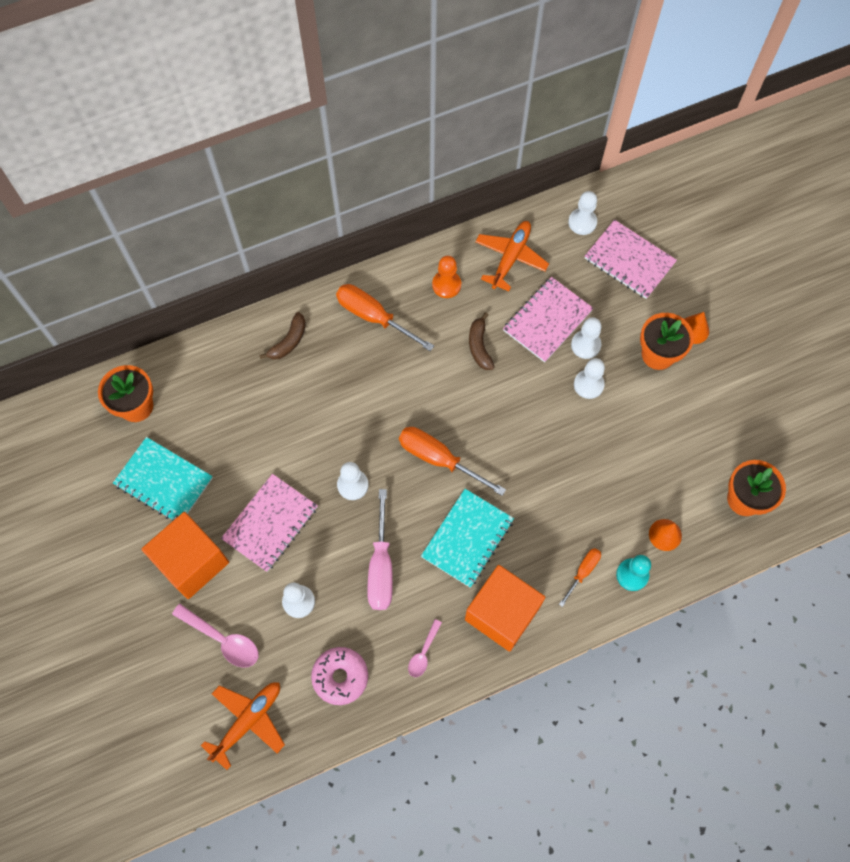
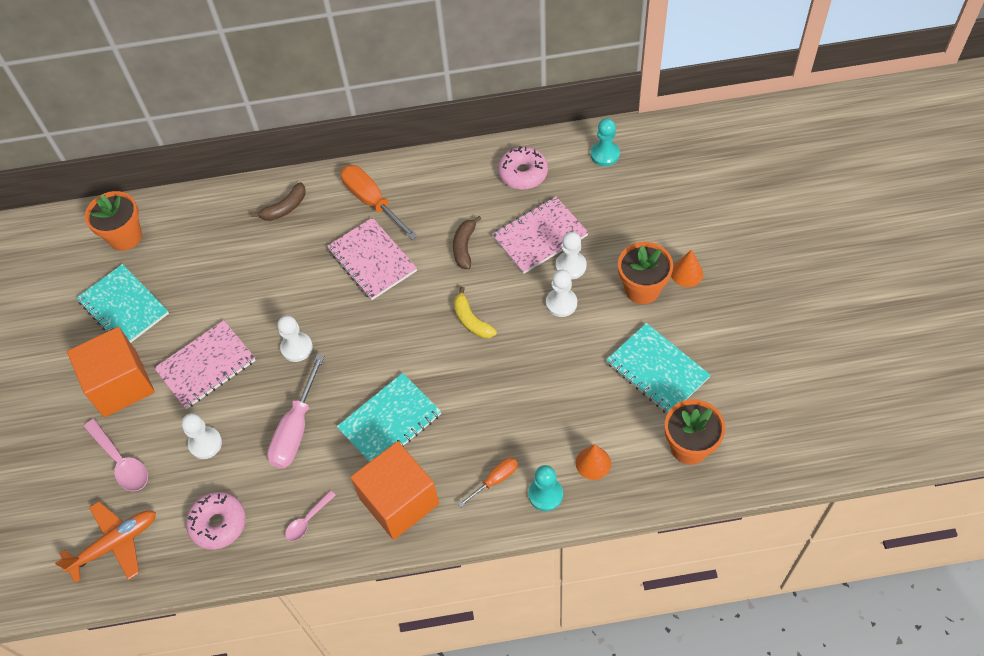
camera: 20 degrees right, 10 degrees down
orange screwdriver [399,427,506,496] -> none
orange pawn [432,256,461,298] -> none
orange plane [475,221,549,291] -> pink donut [498,146,548,190]
white pawn [568,191,597,235] -> turquoise pawn [591,118,620,166]
pink notebook [585,220,677,299] -> pink notebook moved to [327,217,417,300]
none -> yellow banana [454,287,497,338]
none -> turquoise notebook [606,323,711,414]

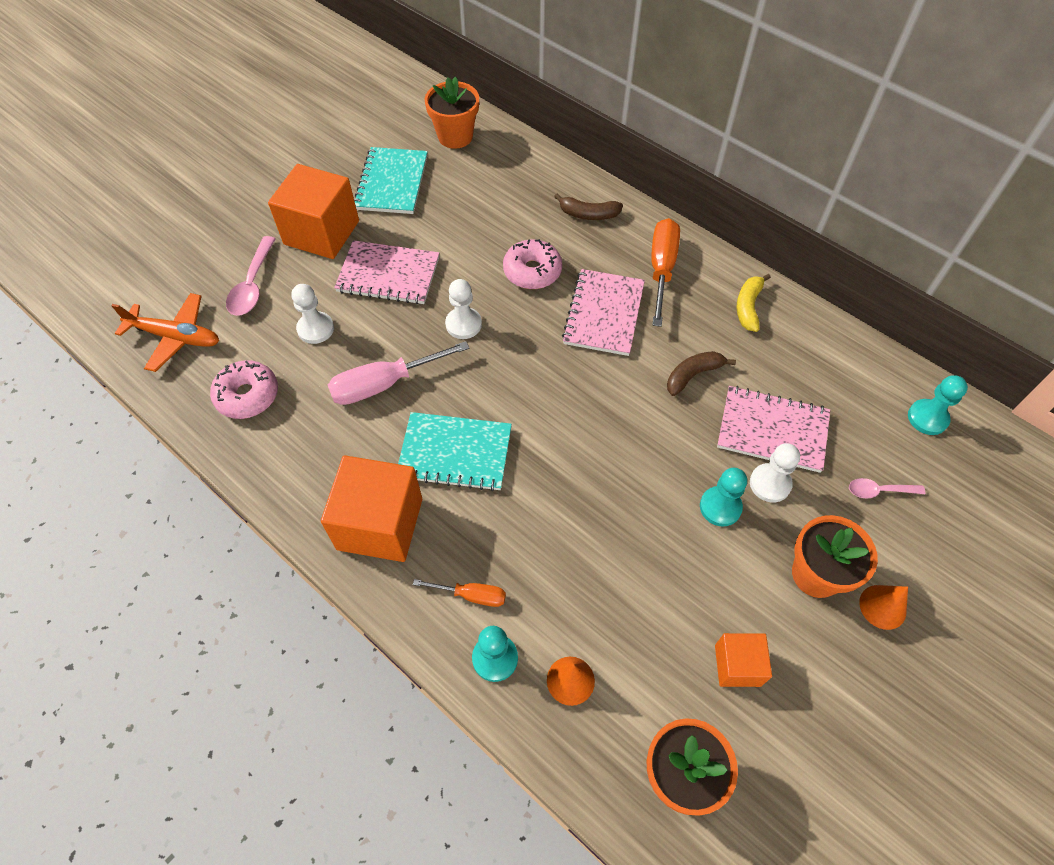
camera: 45 degrees right, 0 degrees up
pink spoon [285,490,336,541] -> pink spoon moved to [849,478,925,498]
yellow banana [454,287,497,338] -> yellow banana moved to [737,274,771,332]
pink donut [498,146,548,190] -> pink donut moved to [503,239,562,289]
white pawn [546,270,577,317] -> turquoise pawn [700,468,747,527]
turquoise notebook [606,323,711,414] -> orange cube [715,633,772,687]

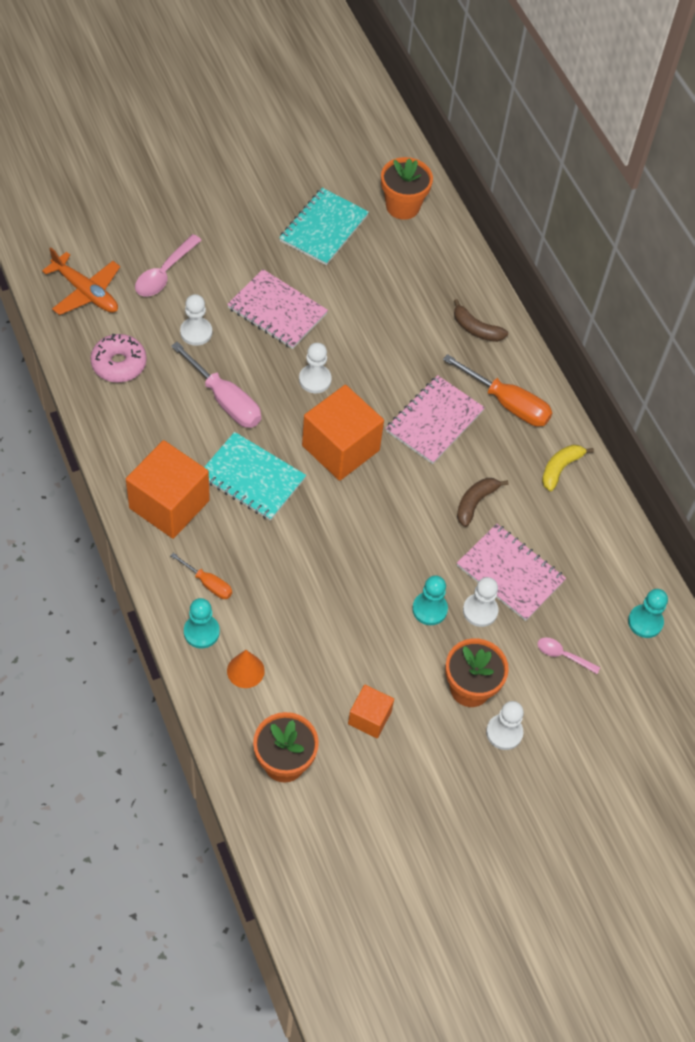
camera: 20 degrees right, 0 degrees up
orange cube [268,164,359,259] -> orange cube moved to [302,385,384,481]
pink screwdriver [328,341,470,405] -> pink screwdriver turned 135 degrees counterclockwise [171,342,261,428]
pink donut [503,239,562,289] -> none
orange screwdriver [652,218,680,327] -> orange screwdriver turned 90 degrees clockwise [443,354,552,427]
brown banana [667,351,736,396] -> brown banana turned 45 degrees counterclockwise [457,478,509,527]
orange cone [859,585,908,630] -> white pawn [486,701,524,750]

